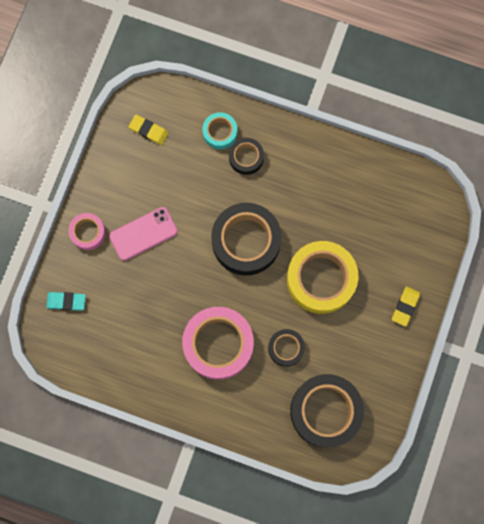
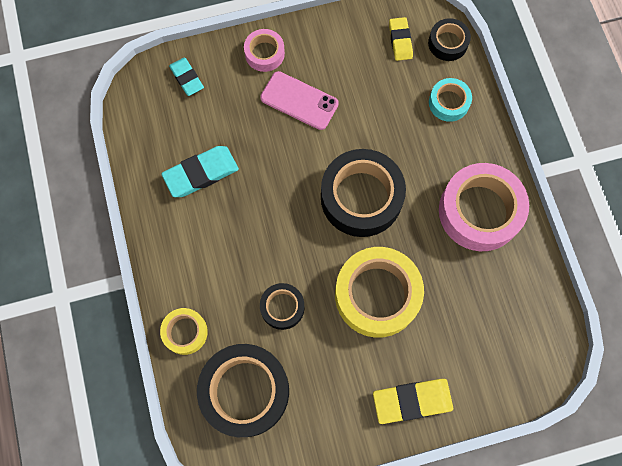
camera: 55 degrees right, 5 degrees down
pink tape [182,307,254,380] -> pink tape moved to [439,163,529,251]
black tape [229,138,264,175] -> black tape moved to [428,18,471,61]
yellow eraser [392,286,420,327] -> yellow eraser [373,379,453,424], size x1.56
none -> yellow tape [160,308,208,355]
none -> turquoise eraser [162,146,239,197]

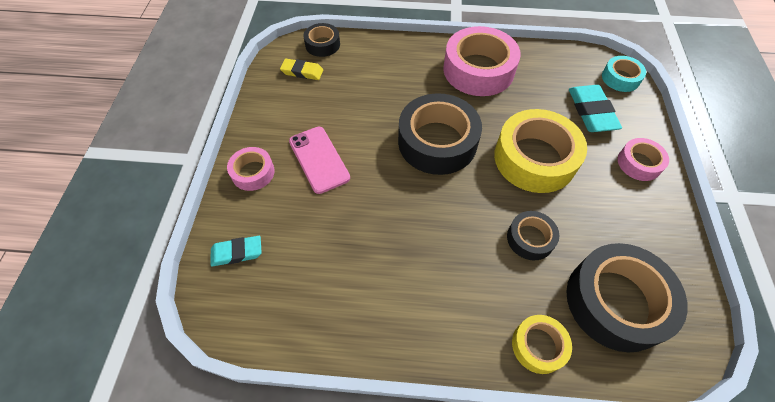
camera: 70 degrees left, 15 degrees down
turquoise eraser [162,146,239,197] -> turquoise eraser moved to [569,85,622,132]
pink phone [260,71,339,130] -> pink phone turned 75 degrees counterclockwise [289,127,350,194]
yellow eraser [373,379,453,424] -> pink tape [618,138,669,181]
turquoise tape [429,78,472,122] -> turquoise tape moved to [602,56,646,92]

